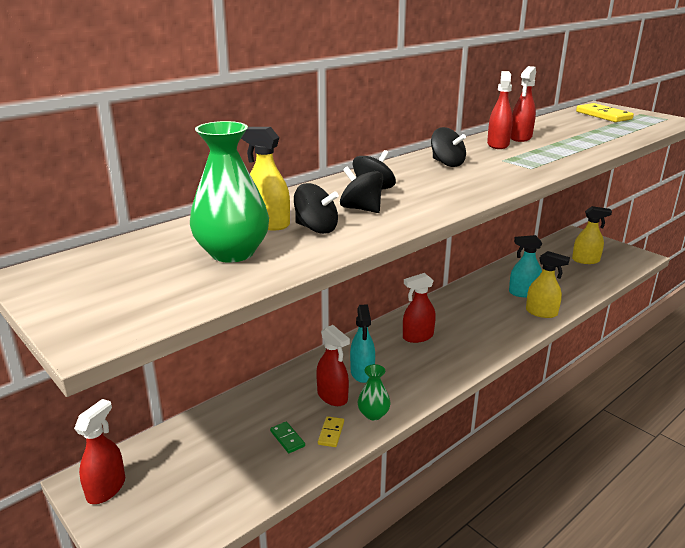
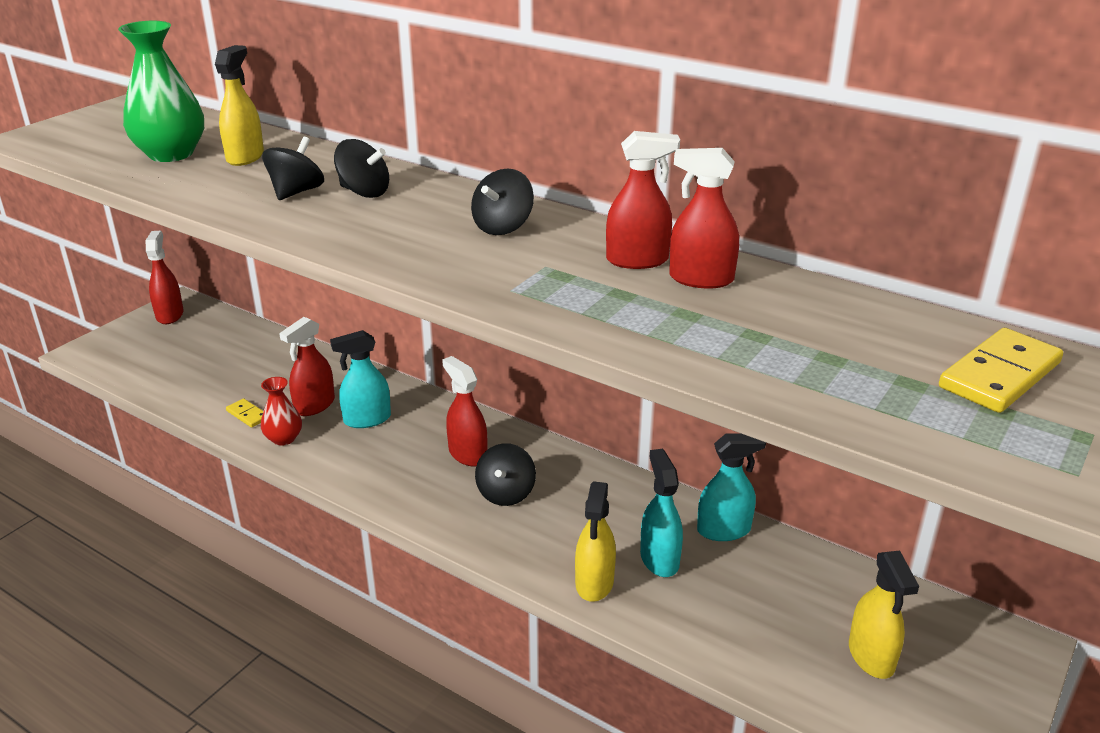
camera: 75 degrees right, 5 degrees up
red spray bottle [74,399,125,504] -> red spray bottle turned 105 degrees counterclockwise [146,231,184,324]
green domino [270,422,305,453] -> none
black spinning top [294,183,339,234] -> black spinning top moved to [475,443,536,506]
yellow domino [318,416,344,447] -> yellow domino turned 45 degrees clockwise [226,398,263,428]
green vase [358,364,391,420] -> red vase [261,377,302,446]
none -> turquoise spray bottle [697,433,766,541]

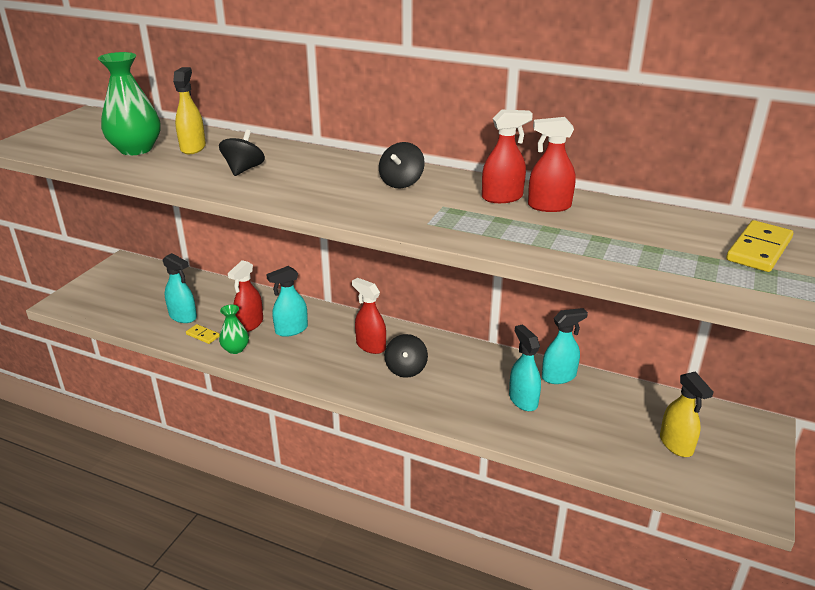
camera: 10 degrees left, 0 degrees up
red spray bottle [146,231,184,324] -> none
red vase [261,377,302,446] -> green vase [219,304,249,354]
black spinning top [334,139,389,198] -> none
yellow spray bottle [575,481,616,602] -> none
none -> turquoise spray bottle [163,253,197,323]

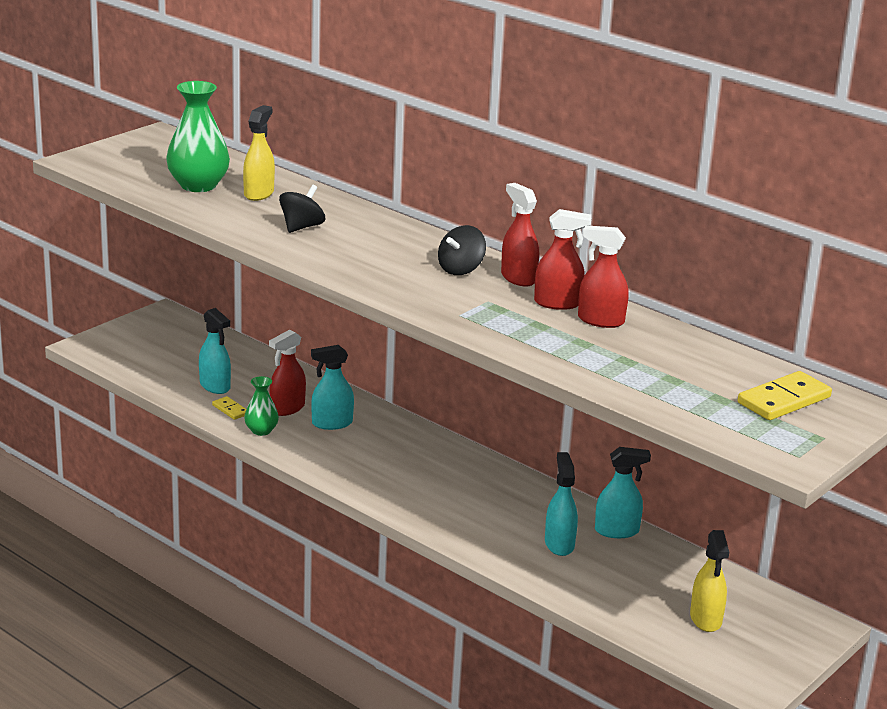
camera: 15 degrees right, 5 degrees down
red spray bottle [352,278,386,354] -> red spray bottle moved to [501,183,539,287]
black spinning top [385,334,428,378] -> none

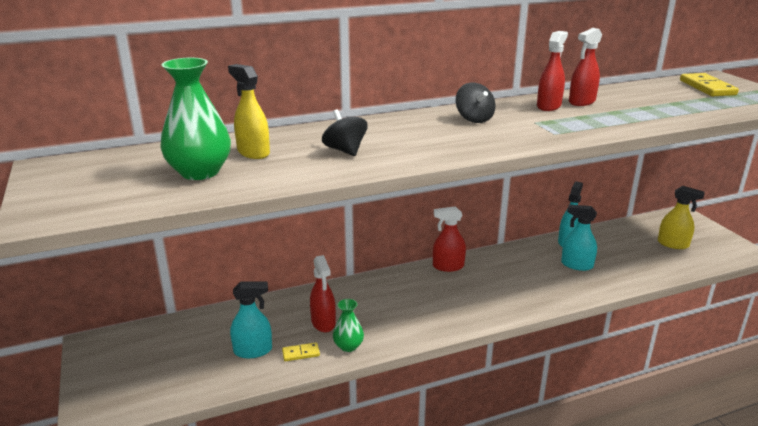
camera: 60 degrees left, 0 degrees up
turquoise spray bottle [311,345,354,430] -> none
red spray bottle [501,183,539,287] -> red spray bottle moved to [433,206,466,272]

